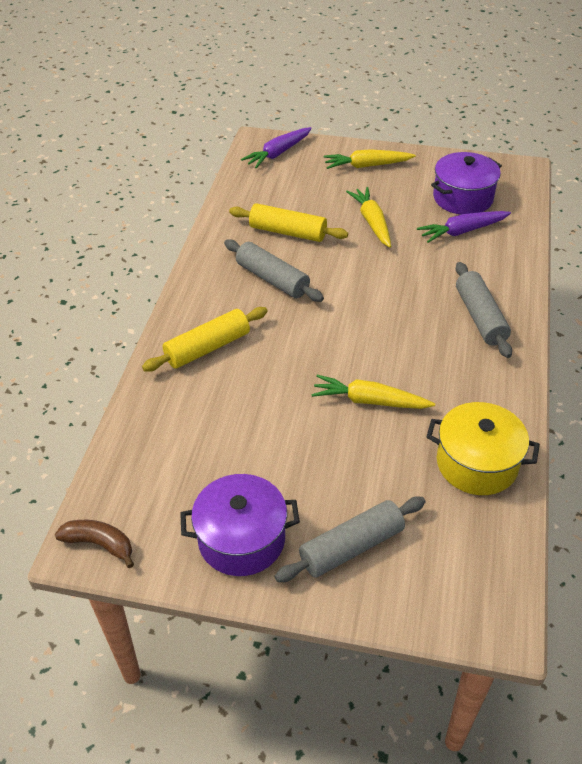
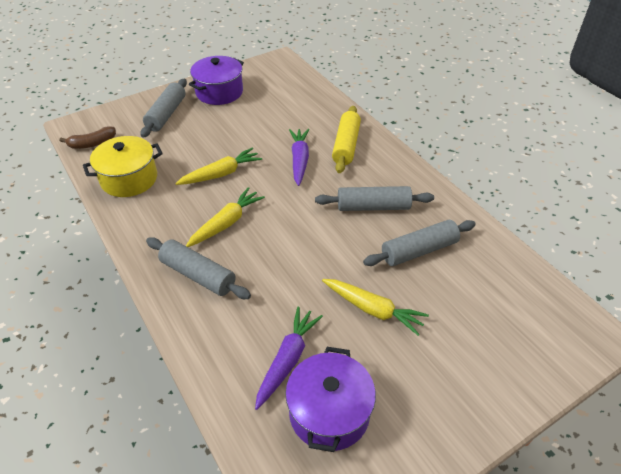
camera: 135 degrees right, 0 degrees up
brown banana [55,520,134,568] -> brown banana moved to [60,126,116,149]
yellow rolling pin [229,203,348,242] -> grey rolling pin [363,220,476,266]
purple carrot [241,127,312,169] -> purple carrot moved to [289,129,309,186]
yellow carrot [324,149,416,169] -> yellow carrot moved to [186,187,265,247]

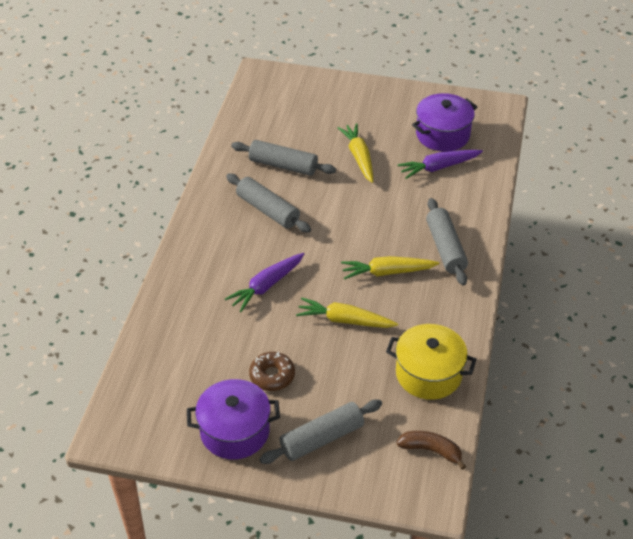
camera: 135 degrees left, 0 degrees up
yellow rolling pin [332,106,361,173] -> none
none -> brown donut [249,352,295,391]

